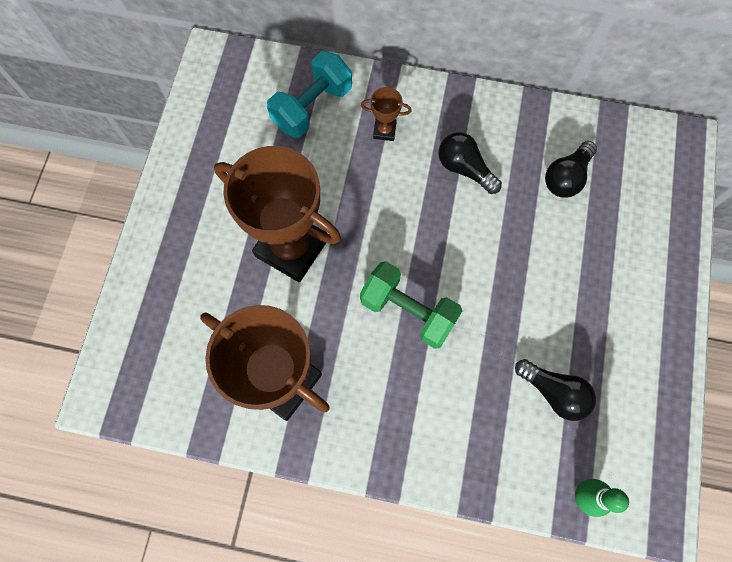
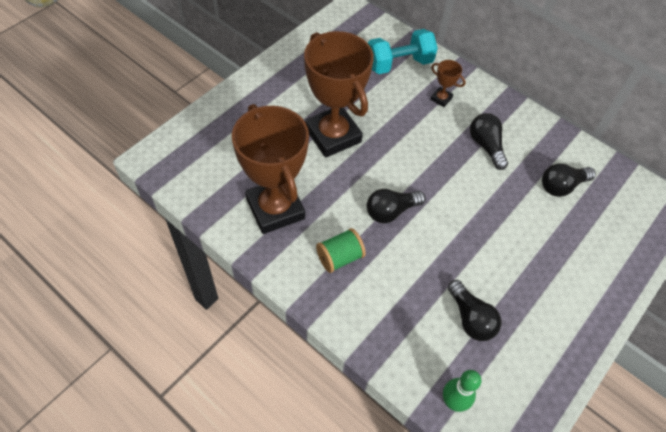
camera: 25 degrees right, 15 degrees down
green dumbbell [360,261,462,349] -> black light bulb [367,189,426,223]
none -> green spool [316,228,366,273]

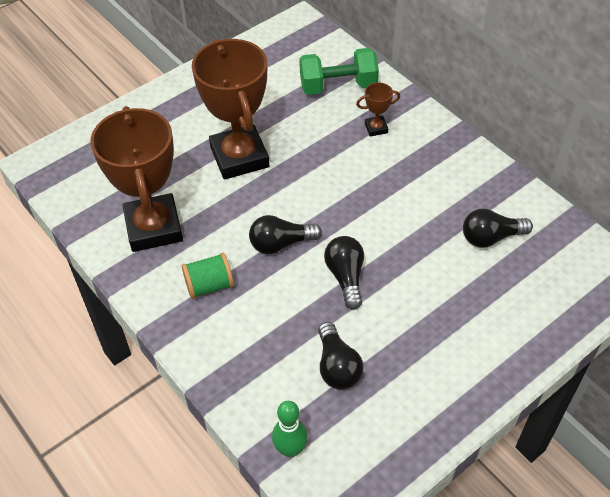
camera: 15 degrees right, 5 degrees down
turquoise dumbbell [368,29,438,74] -> green dumbbell [299,48,379,95]
brown trophy [430,60,466,107] -> brown trophy turned 60 degrees counterclockwise [356,82,400,137]
black light bulb [470,113,508,170] -> black light bulb moved to [324,236,364,310]

